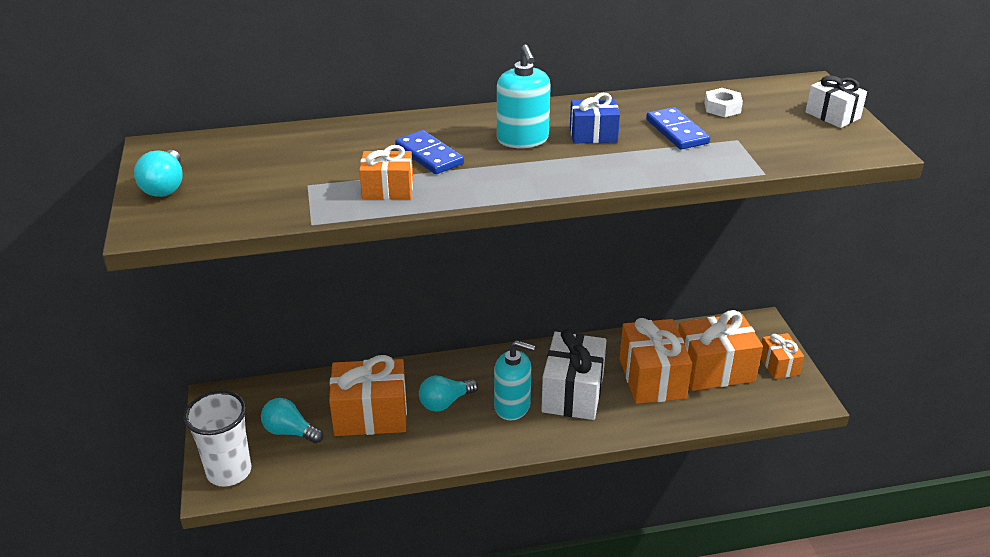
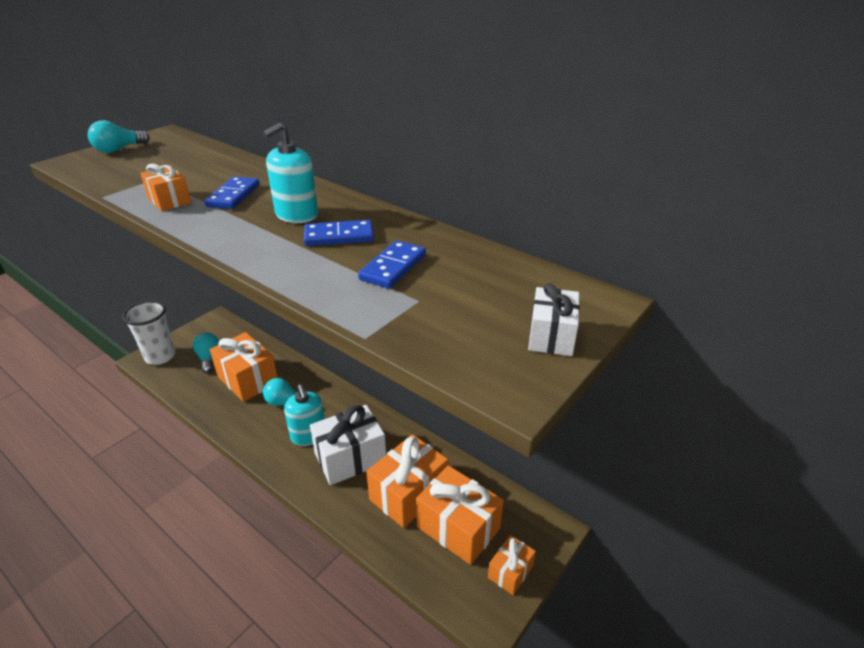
camera: 50 degrees right, 0 degrees up
blue gift [570,93,620,144] -> blue domino [304,220,374,246]
white nut [705,88,743,117] -> none

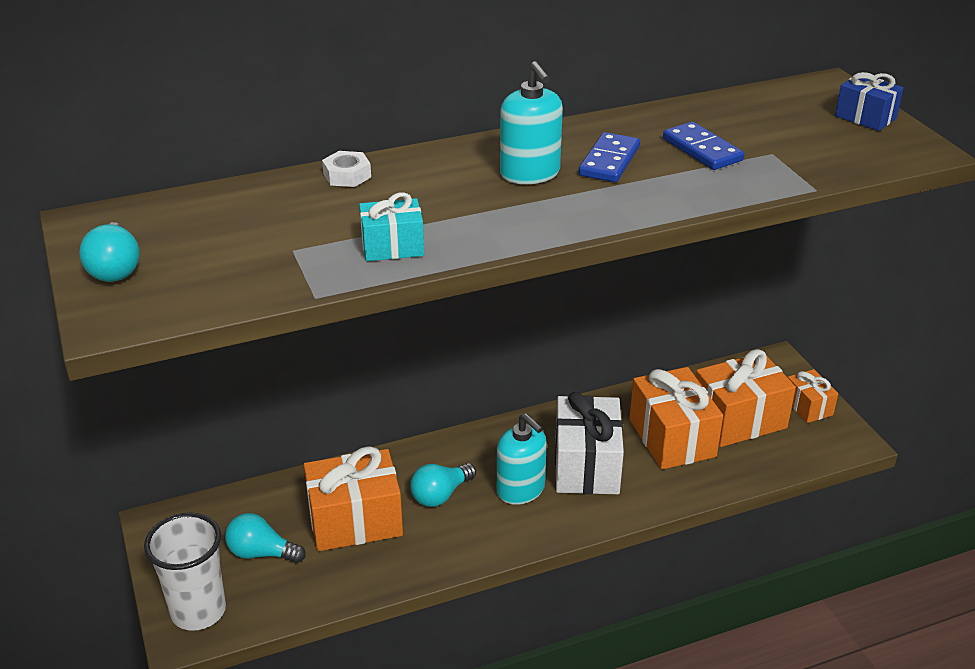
camera: 60 degrees left, 0 degrees up
orange gift [140,163,191,211] -> turquoise gift [359,192,424,261]
blue domino [204,177,260,209] -> none
turquoise soap dispenser [284,384,325,446] -> turquoise soap dispenser turned 45 degrees clockwise [497,413,547,505]
white gift [528,283,580,356] -> blue gift [835,72,904,131]
none -> white nut [322,151,371,187]

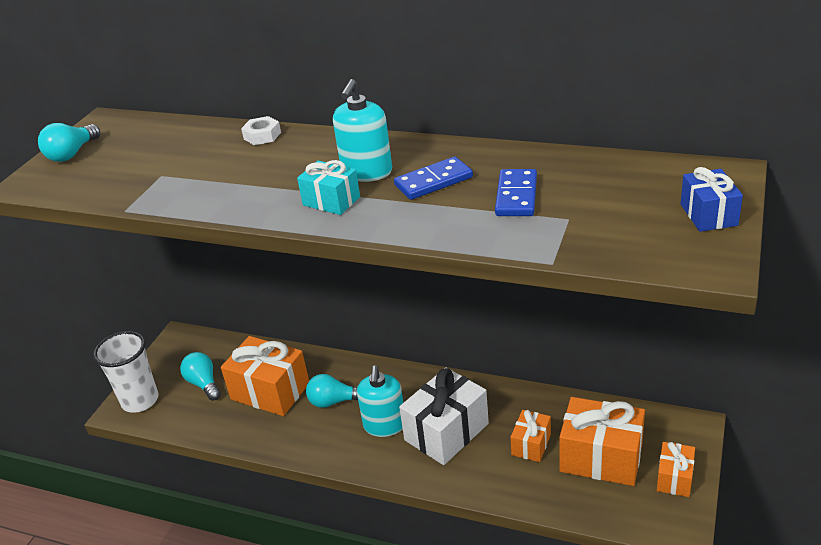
camera: 45 degrees right, 0 degrees up
turquoise gift [359,192,424,261] -> turquoise gift moved to [297,160,360,215]
orange gift [629,367,723,470] -> orange gift [511,410,551,462], size x0.54

